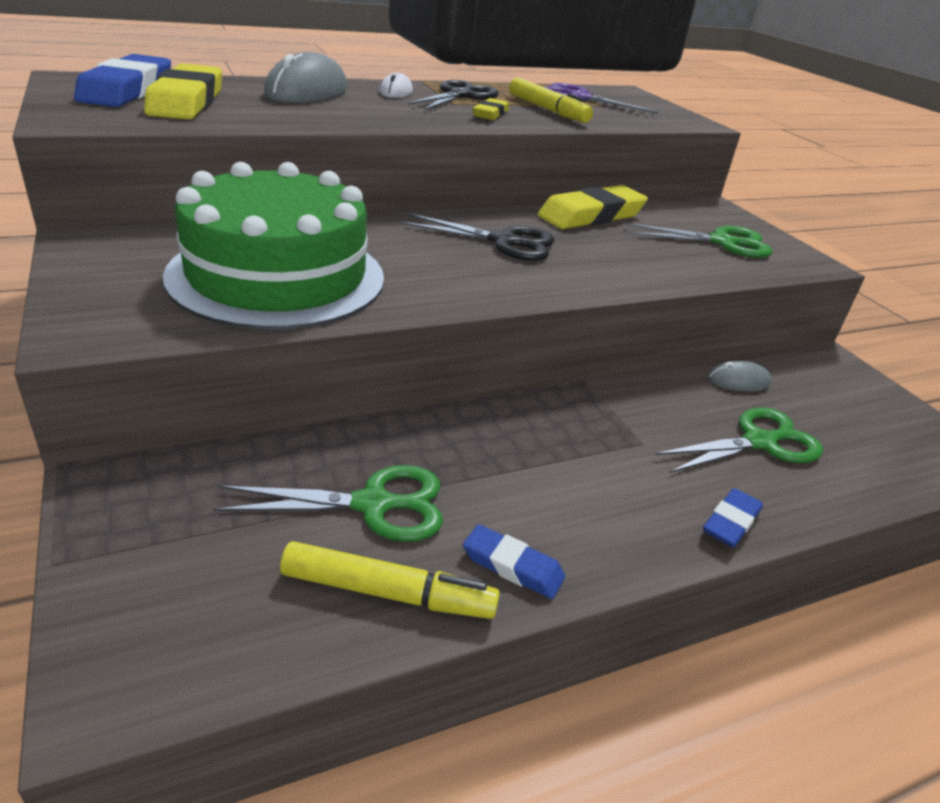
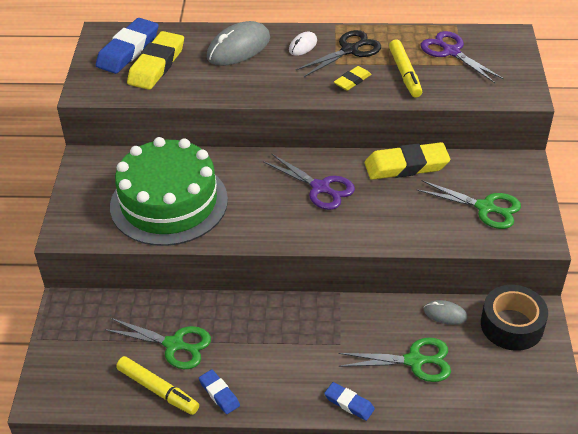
camera: 30 degrees right, 10 degrees up
black scissors [400,213,555,261] -> purple scissors [263,154,355,210]
blue eraser [703,488,763,547] -> blue eraser turned 60 degrees clockwise [324,382,375,421]
none -> black tape [481,285,548,351]

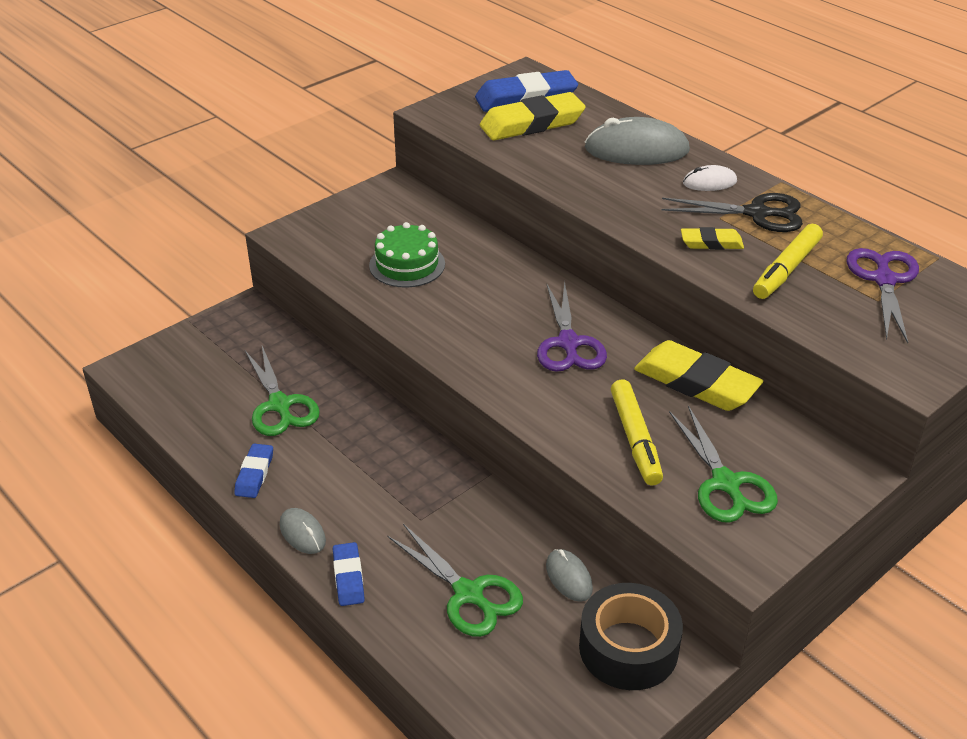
camera: 45 degrees right, 5 degrees down
green cake [110,137,228,246] -> green cake [369,222,445,288], size x0.50
yellow marker [116,356,199,415] -> yellow marker moved to [611,379,663,485]
none -> grey mouse [280,508,326,554]

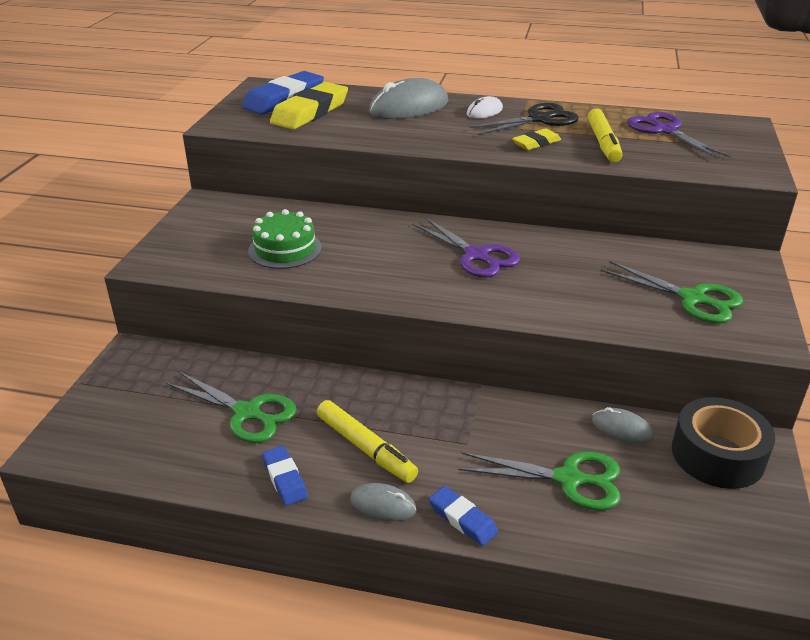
camera: 35 degrees left, 5 degrees down
yellow marker [611,379,663,485] -> yellow marker moved to [317,400,418,483]
yellow eraser [634,340,763,411] -> none

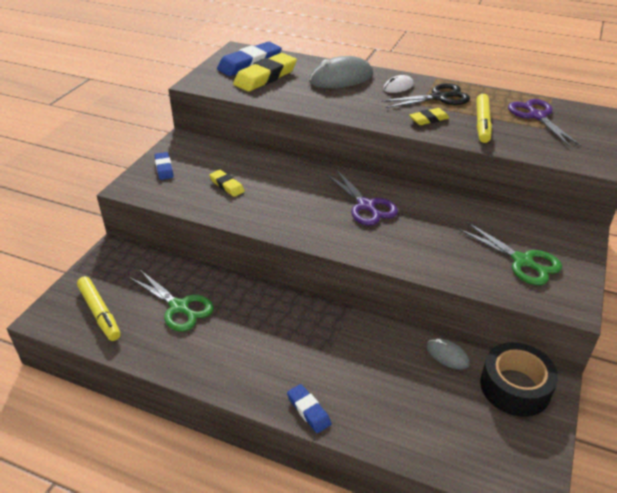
camera: 10 degrees right, 5 degrees up
green cake [248,209,322,269] -> yellow eraser [209,170,245,197]
blue eraser [262,446,308,506] -> blue eraser moved to [155,152,174,180]
yellow marker [317,400,418,483] -> yellow marker moved to [77,276,121,341]
grey mouse [350,483,417,521] -> none
green scissors [459,452,621,511] -> none

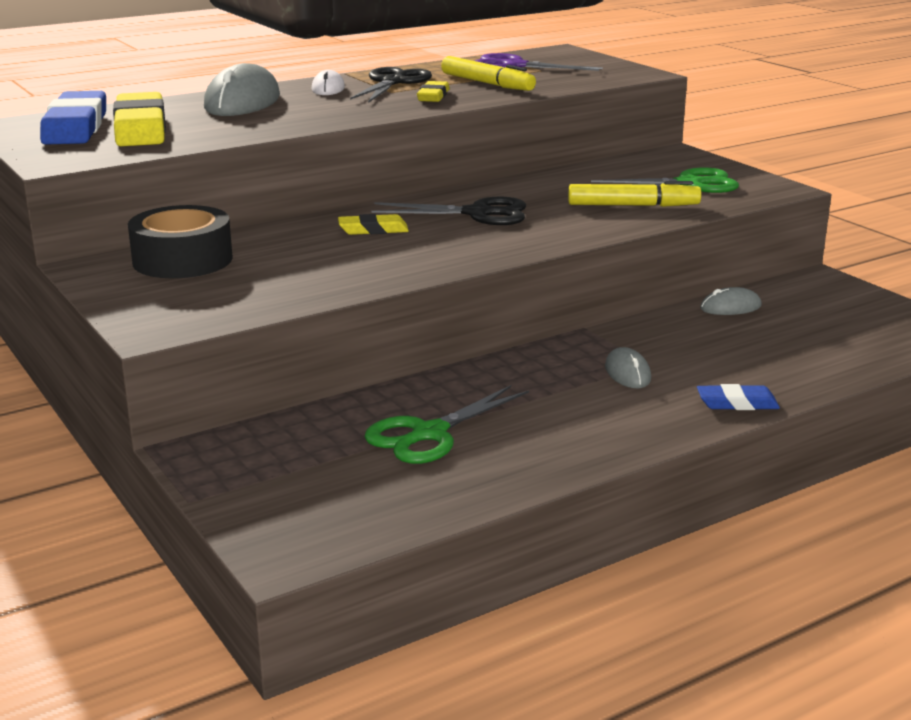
camera: 55 degrees left, 15 degrees down
yellow marker [77,276,121,341] -> yellow marker moved to [568,181,701,207]
green scissors [129,270,214,332] -> green scissors turned 150 degrees clockwise [365,385,529,464]
blue eraser [155,152,174,180] -> none
yellow eraser [209,170,245,197] -> yellow eraser moved to [338,214,409,235]
purple scissors [326,169,398,225] -> black scissors [371,197,526,225]
black tape [480,342,558,417] -> black tape moved to [128,205,233,278]
none -> grey mouse [605,347,651,388]

